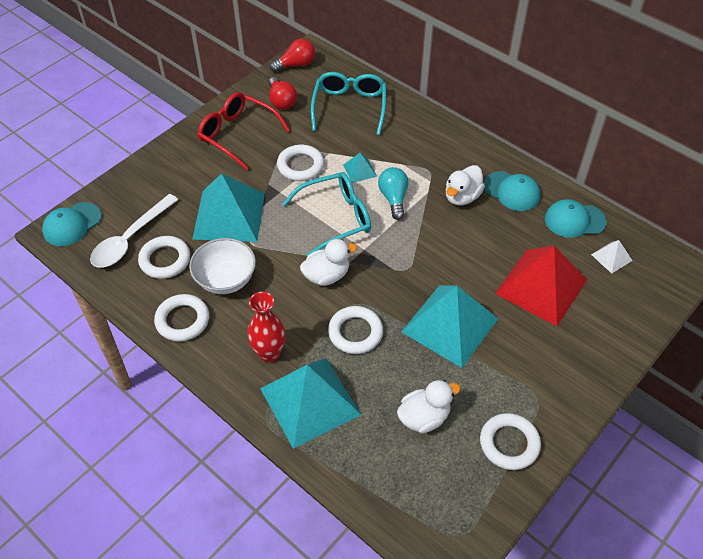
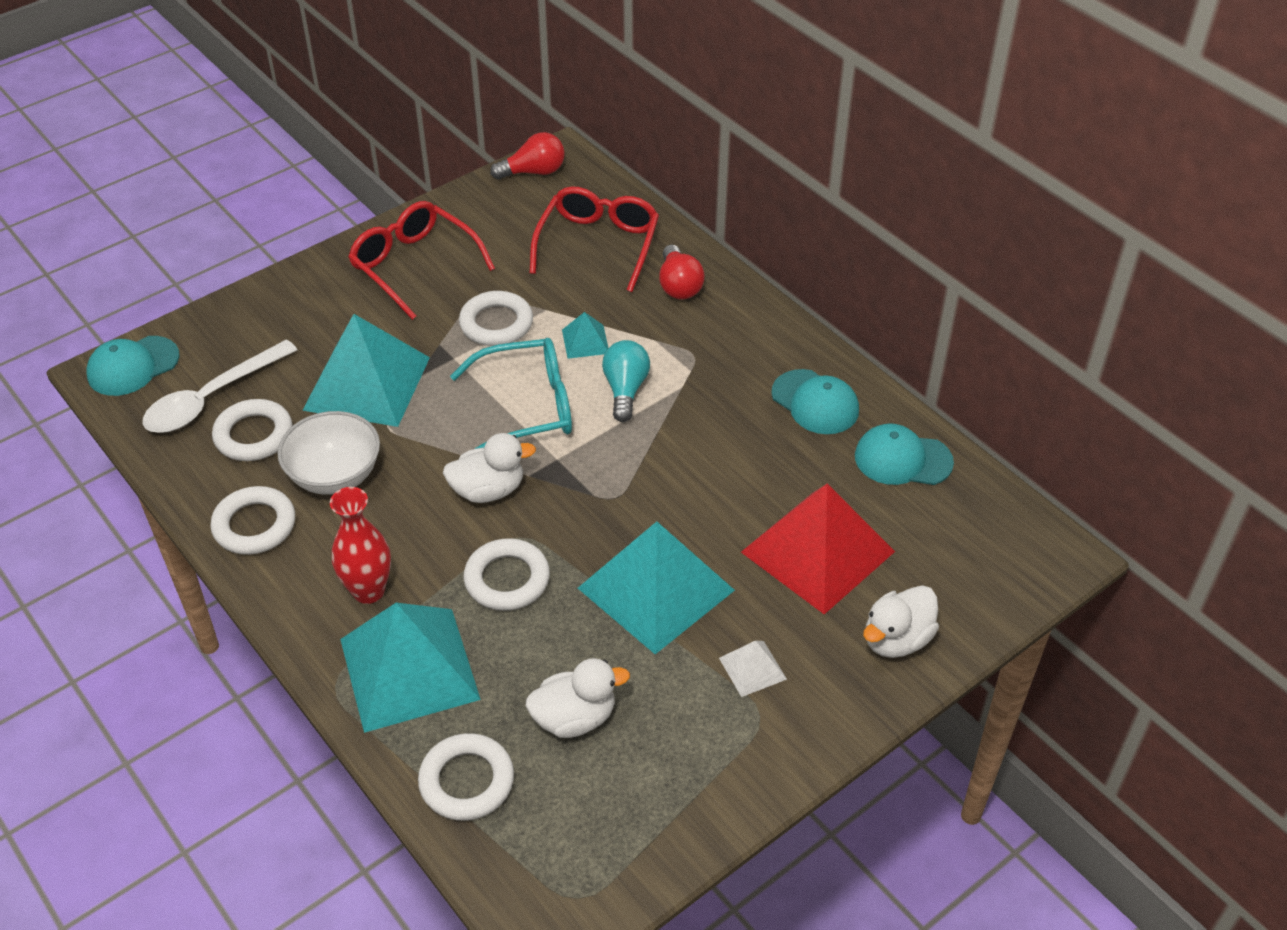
camera: 10 degrees right, 5 degrees down
red light bulb [269,77,297,110] -> red light bulb moved to [659,245,705,299]
turquoise glasses [311,72,386,135] -> red glasses [530,186,659,292]
white duck [446,165,485,206] -> white duck moved to [863,585,939,658]
white ring [480,413,541,470] -> white ring moved to [418,733,514,821]
white pyramid [591,240,633,273] -> white pyramid moved to [719,641,787,697]

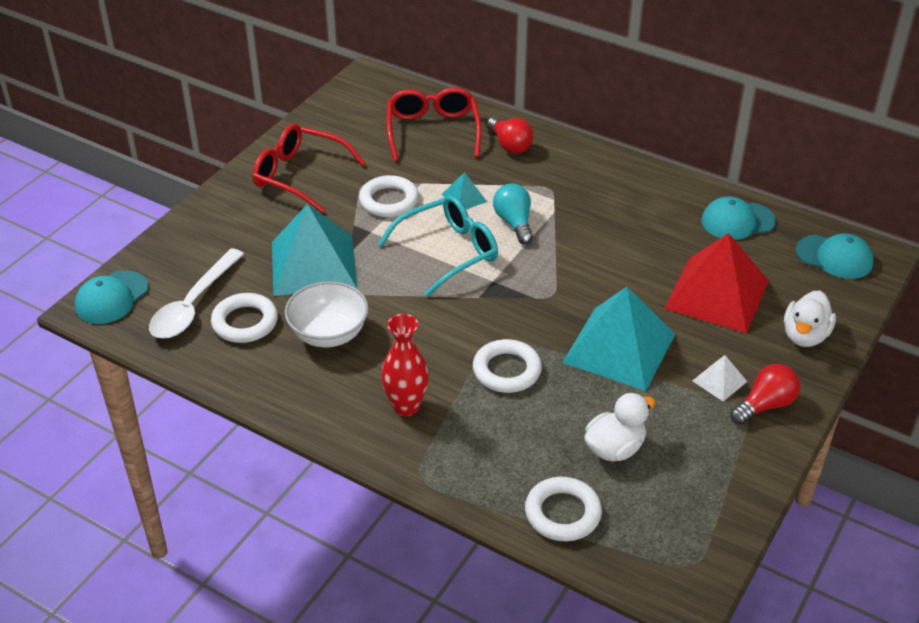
camera: 20 degrees left, 5 degrees down
white ring [210,486,295,555] -> none
turquoise pyramid [340,603,481,733] -> none
white duck [443,433,536,503] -> none
red light bulb [490,132,565,180] -> red light bulb moved to [731,364,800,425]
turquoise cap [771,369,859,434] -> turquoise cap moved to [796,233,874,279]

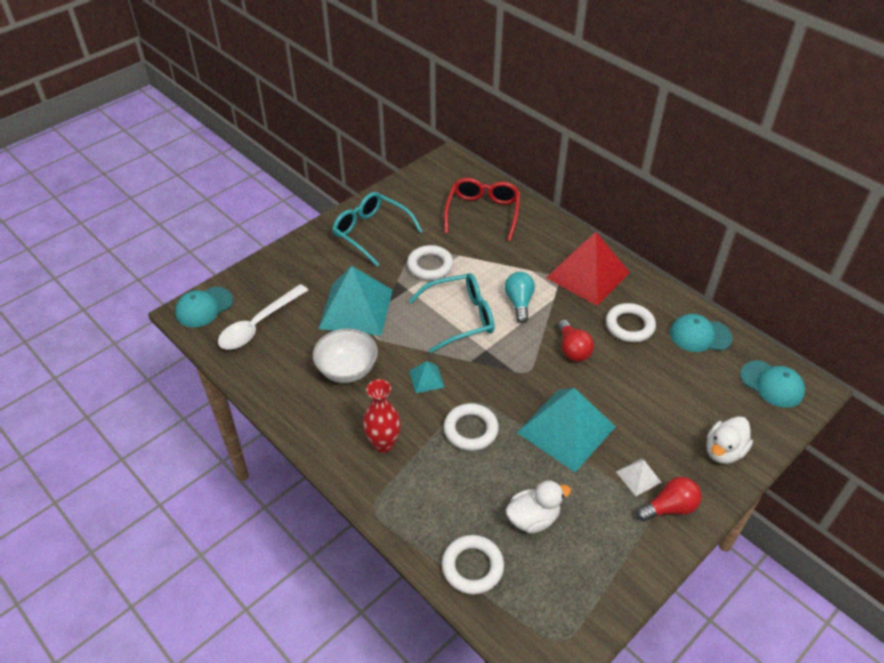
camera: 15 degrees right, 5 degrees up
white ring [211,293,278,343] -> white ring moved to [606,303,656,342]
red glasses [252,123,365,213] -> turquoise glasses [332,192,423,267]
turquoise pyramid [442,172,487,209] -> turquoise pyramid moved to [409,361,445,393]
red light bulb [487,117,533,154] -> red light bulb moved to [557,320,594,362]
red pyramid [664,233,769,333] -> red pyramid moved to [546,232,630,306]

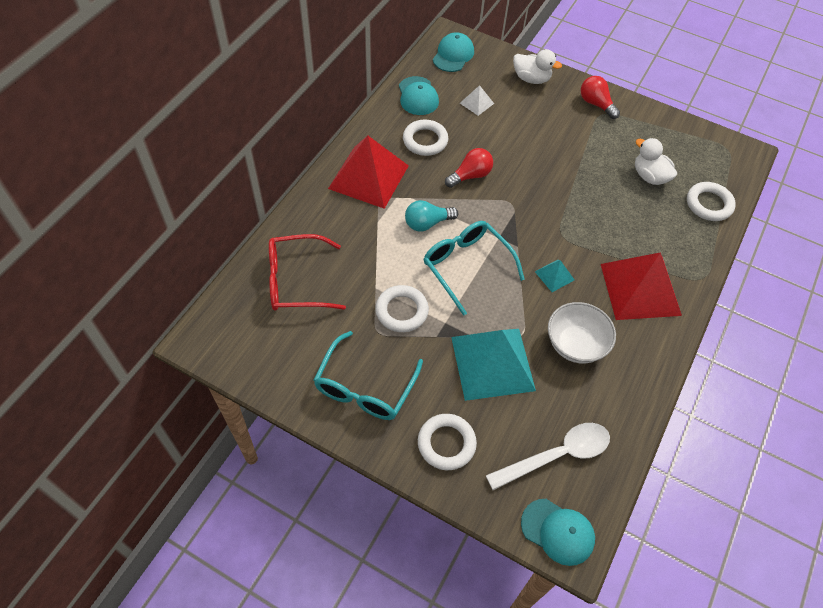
camera: 110 degrees left, 10 degrees up
white spoon [218,284,308,350] -> white spoon turned 45 degrees counterclockwise [486,423,610,490]
red vase [363,379,401,453] -> red pyramid [601,252,682,320]
white ring [443,403,499,451] -> white ring moved to [418,414,477,470]
turquoise pyramid [516,388,616,472] -> none
white pyramid [616,458,662,496] -> white pyramid moved to [460,85,494,116]

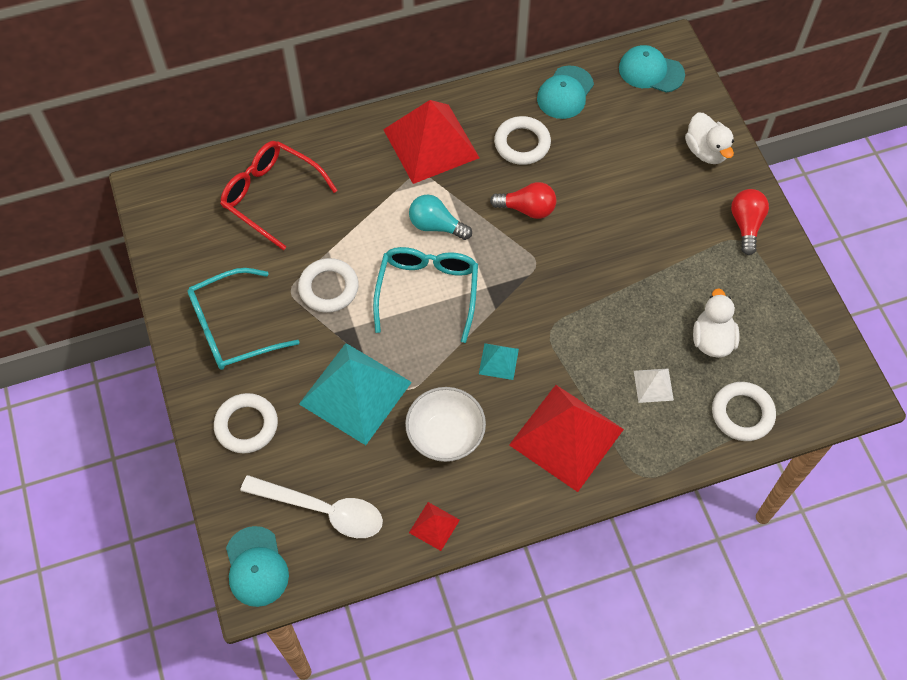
camera: 45 degrees right, 5 degrees up
turquoise cap [433,32,474,72] -> turquoise cap turned 135 degrees counterclockwise [619,45,685,93]
white pyramid [460,85,494,116] -> white pyramid moved to [634,369,674,403]
none -> red pyramid [409,502,460,551]

